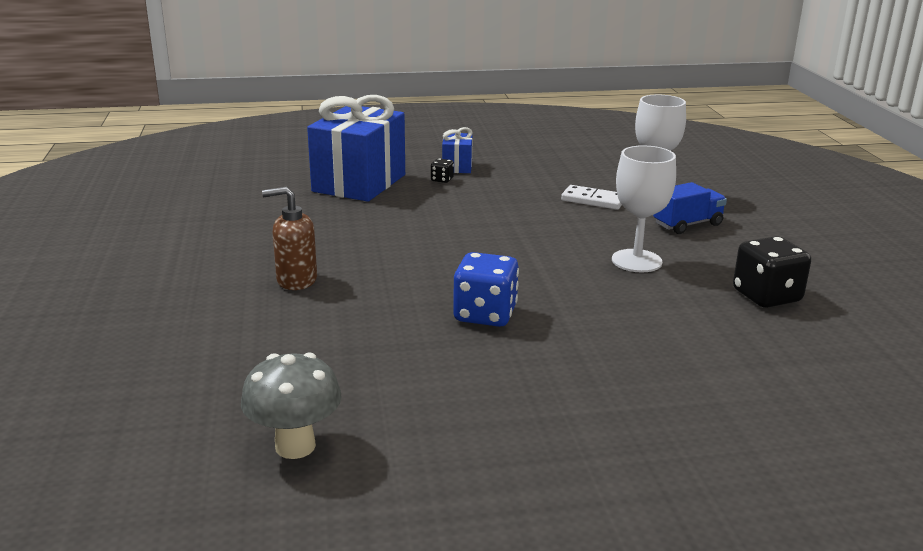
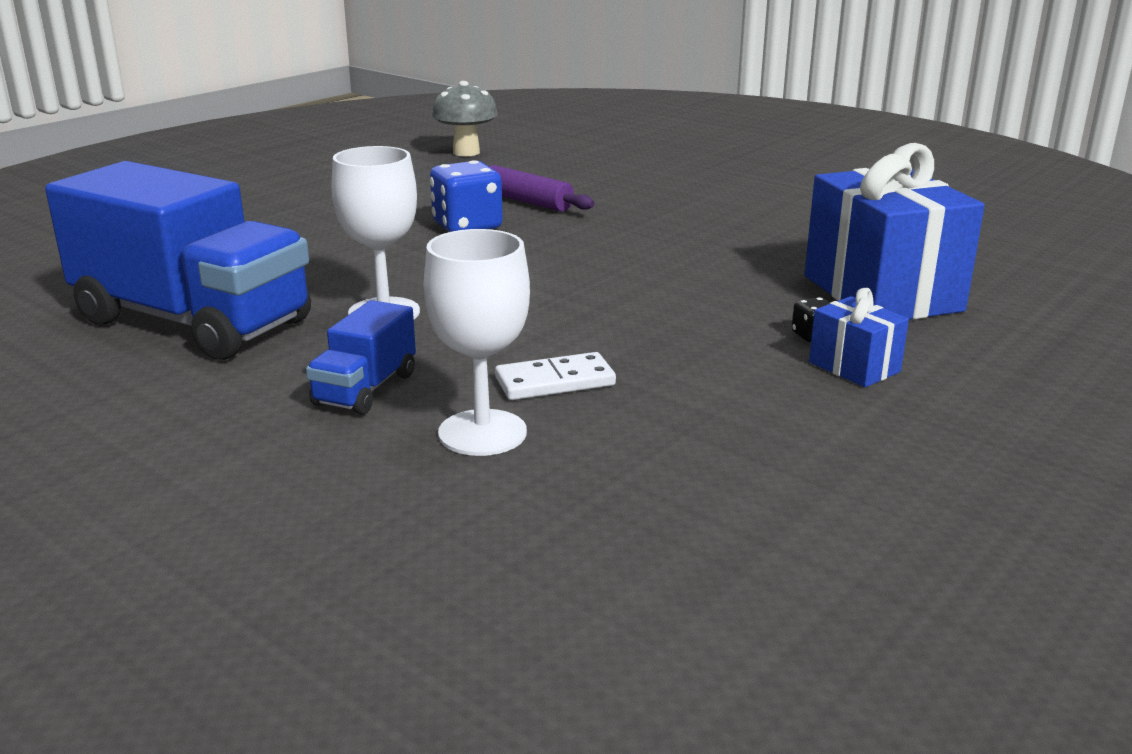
camera: 140 degrees right, 0 degrees up
brown soap dispenser [262,186,317,290] -> none
black dice [733,236,811,308] -> blue truck [45,161,311,360]
none -> purple rolling pin [489,165,594,212]

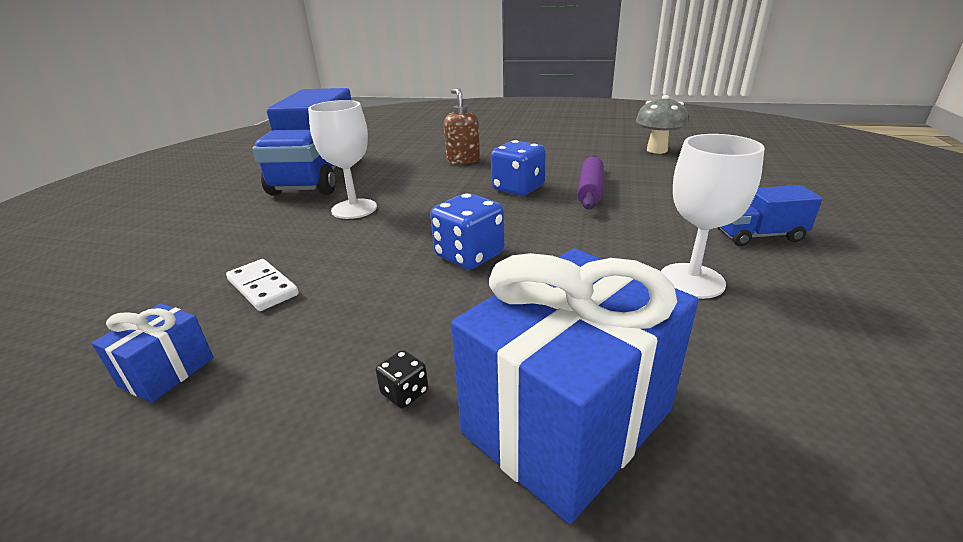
camera: 65 degrees right, 5 degrees up
blue truck [306,300,416,415] -> blue truck moved to [718,185,823,246]
white goblet [424,229,530,456] -> white goblet moved to [660,134,765,299]
blue gift [809,288,909,387] -> blue gift moved to [92,303,214,403]
none -> blue dice [430,193,504,269]
none -> brown soap dispenser [444,88,480,165]

